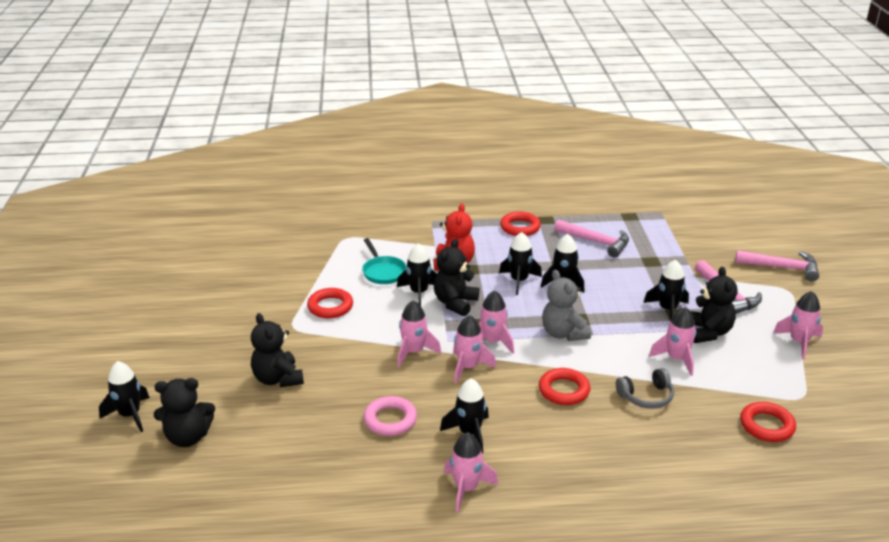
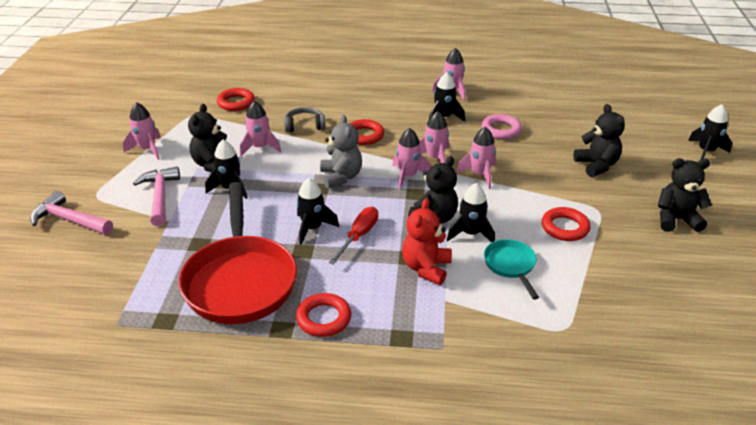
camera: 170 degrees left, 5 degrees up
black teddy bear [154,378,215,447] -> black teddy bear moved to [658,158,712,232]
black rocket [499,232,542,295] -> red screwdriver [329,207,378,265]
pink hammer [555,219,629,258] -> red pan [178,182,297,324]

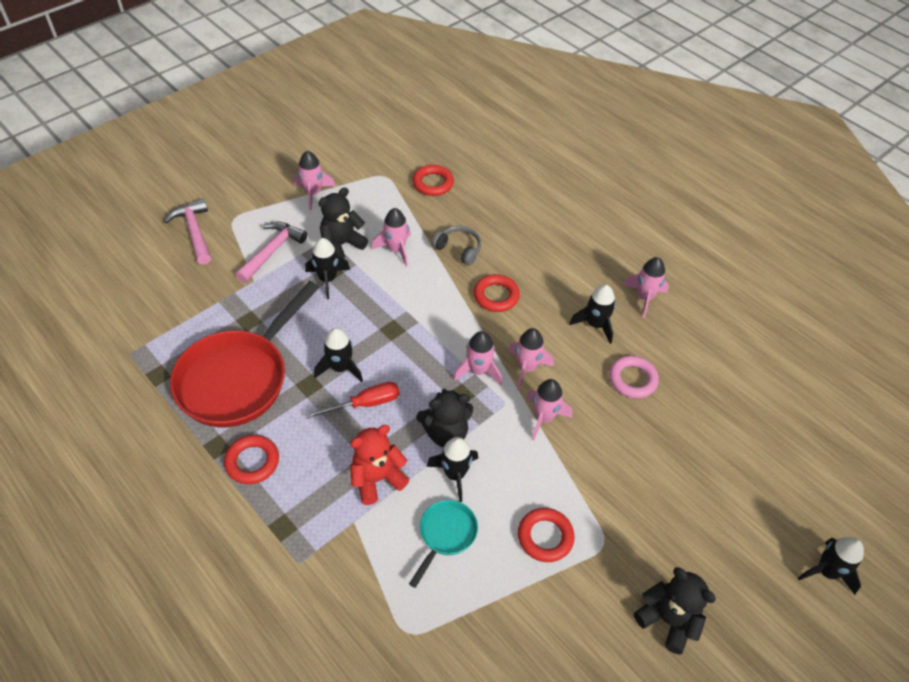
camera: 40 degrees right, 15 degrees up
grey teddy bear [320,115,362,189] -> none
black teddy bear [573,104,625,177] -> none

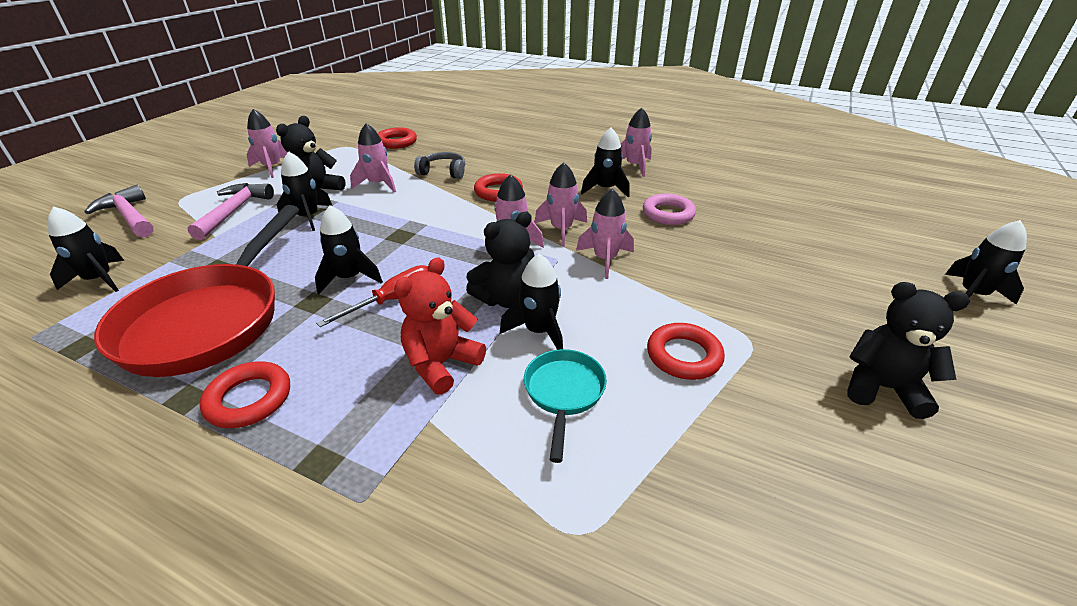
camera: 20 degrees left, 15 degrees down
none -> black rocket [47,206,124,292]

